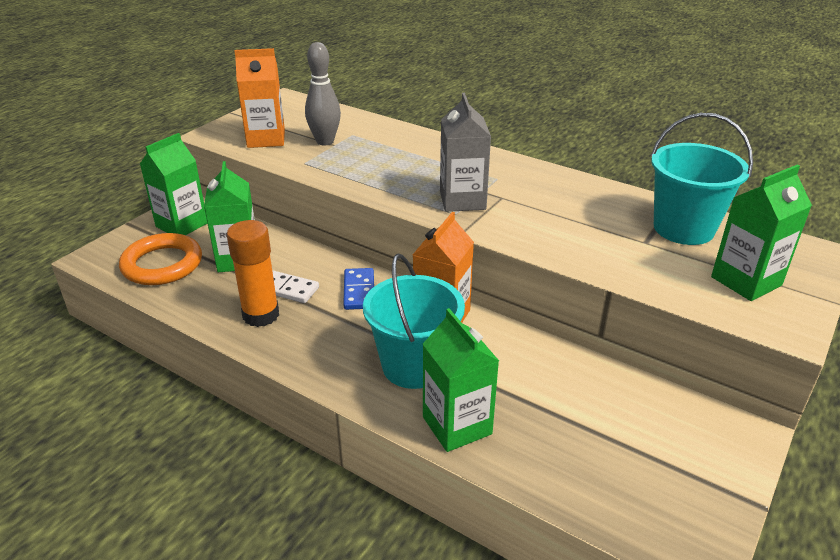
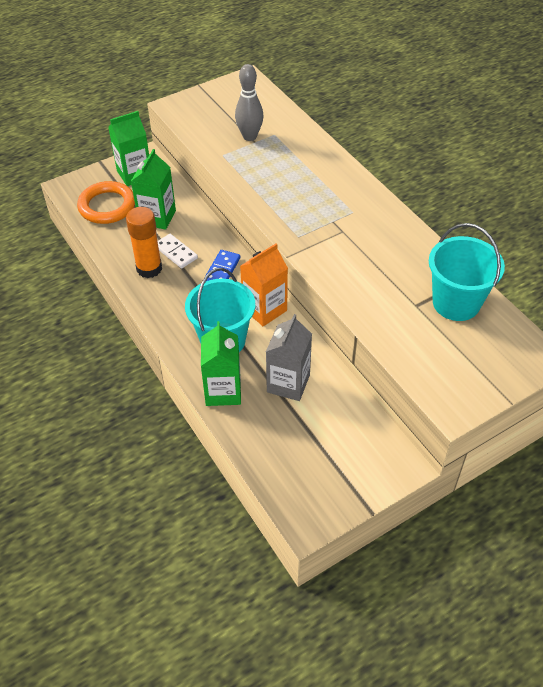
camera: 25 degrees right, 15 degrees up
orange carton [234,48,285,148] -> none
grey carton [440,93,491,212] -> grey carton moved to [266,314,312,401]
green carton [711,164,812,301] -> none

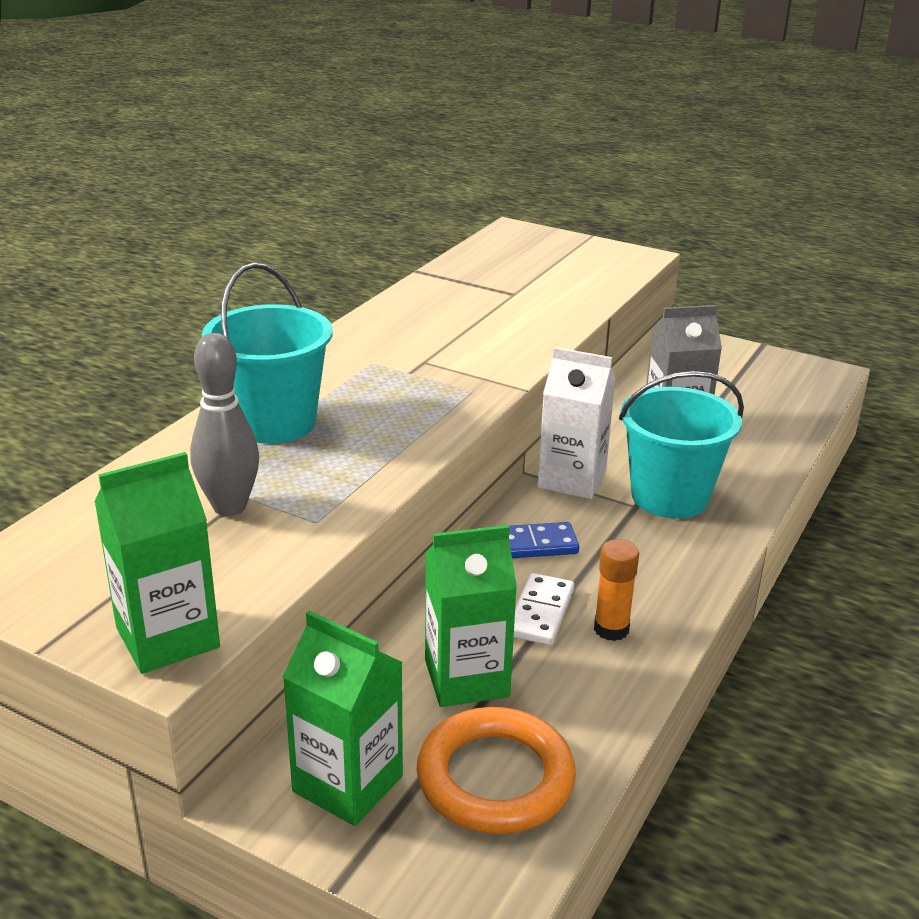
camera: 120 degrees left, 20 degrees down
orange glue stick [126,207,162,278] -> orange glue stick [594,539,639,641], size x0.63
green carton [201,321,241,406] -> green carton moved to [94,452,220,674]
orange carton [240,243,288,326] -> white carton [538,347,616,499]
turquoise bucket [429,223,505,321] -> turquoise bucket moved to [202,263,333,444]

